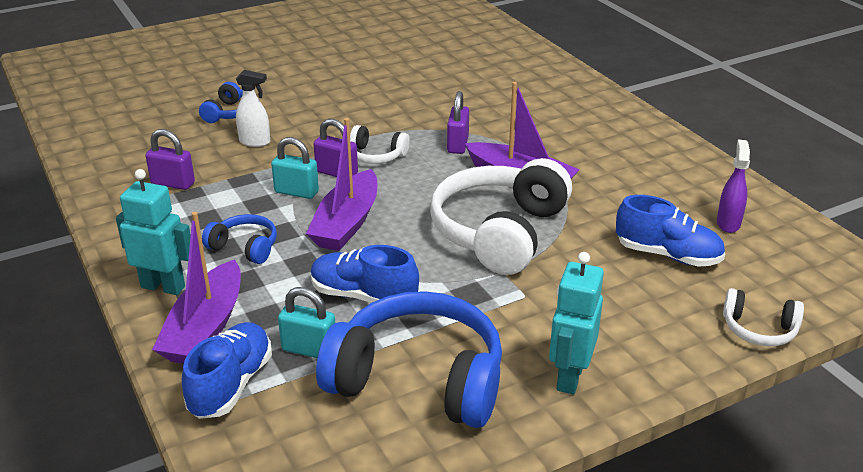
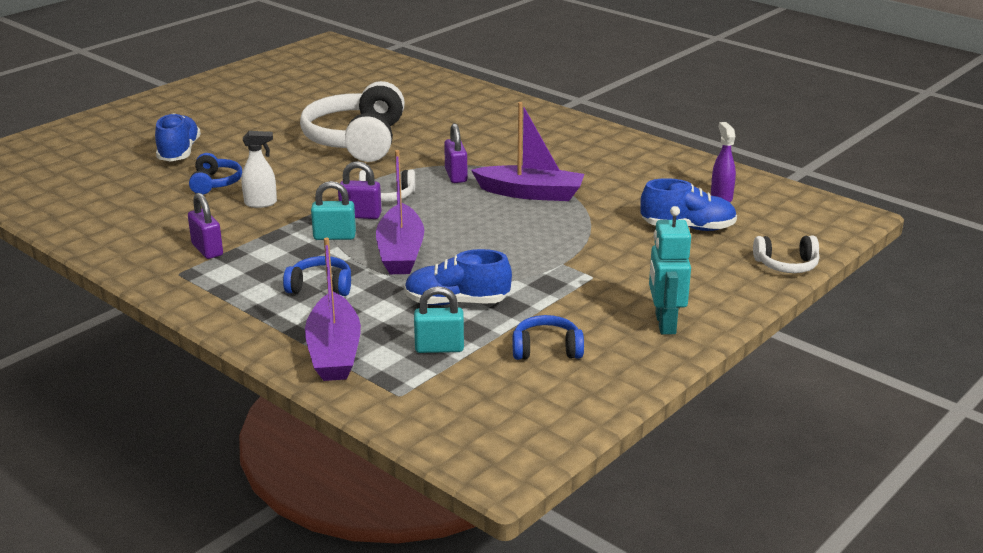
camera: 20 degrees left, 5 degrees down
turquoise robot [116,169,191,295] -> none
purple padlock [145,129,195,190] -> purple padlock turned 60 degrees clockwise [188,193,223,259]
blue shoe [182,322,272,419] -> blue shoe moved to [155,113,201,162]
blue headphones [316,291,502,428] -> blue headphones [513,315,584,360], size x0.47
white headphones [430,158,572,275] -> white headphones moved to [300,81,405,162]

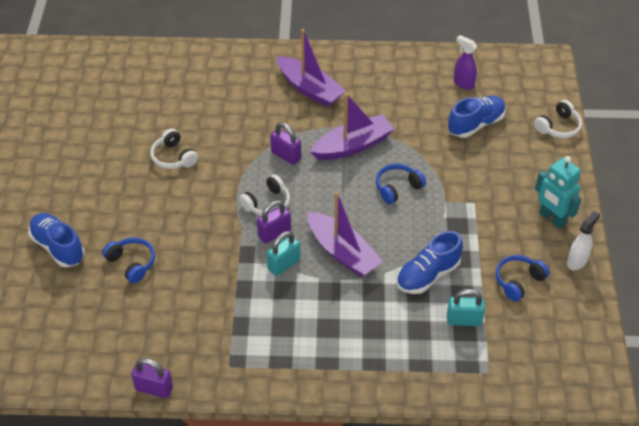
camera: 40 degrees left, 20 degrees up
purple padlock [188,193,223,259] -> purple padlock moved to [131,358,173,398]
white spray bottle [241,131,277,208] -> white spray bottle moved to [567,211,600,270]
blue headphones [283,256,351,296] -> blue headphones moved to [376,163,426,204]
white headphones [300,81,405,162] -> white headphones [150,128,198,169], size x0.47
purple boat [305,237,361,381] -> purple boat moved to [277,29,346,107]
turquoise padlock [414,286,464,353] -> turquoise padlock turned 45 degrees clockwise [447,289,485,326]

